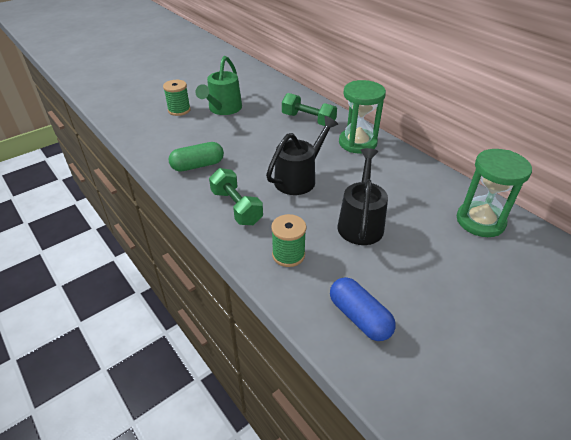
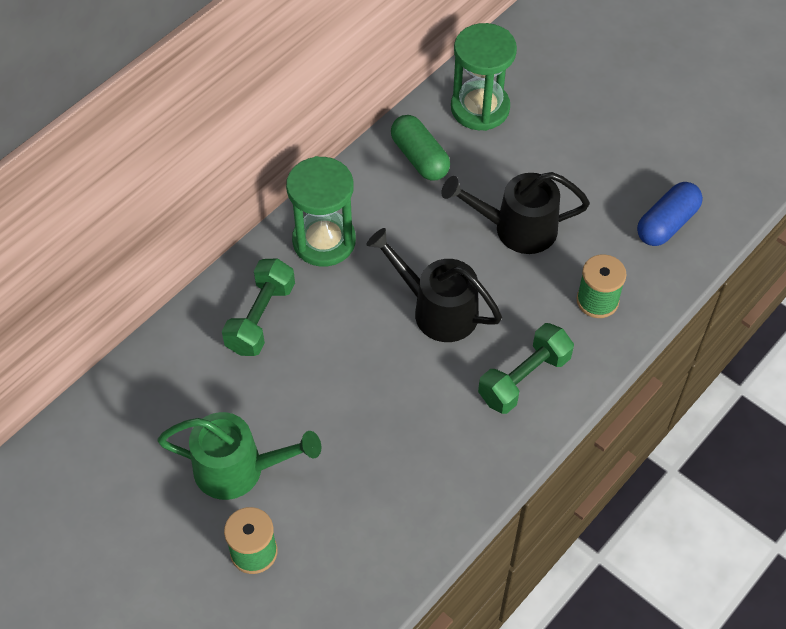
camera: 100 degrees left, 15 degrees up
green capsule [169,142,224,172] -> green capsule moved to [391,115,450,181]

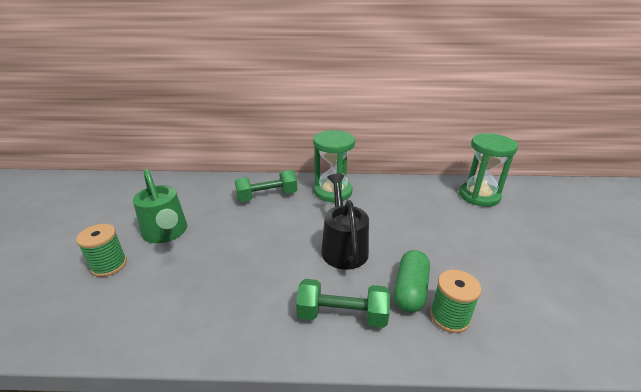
camera: 50 degrees right, 25 degrees down
green capsule [391,115,450,181] -> green capsule moved to [394,250,430,313]
black watering can [441,172,590,254] -> none
blue capsule [637,182,703,246] -> none

